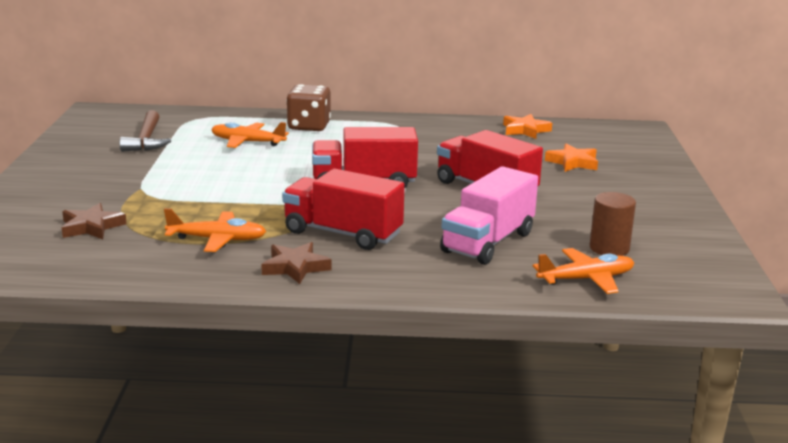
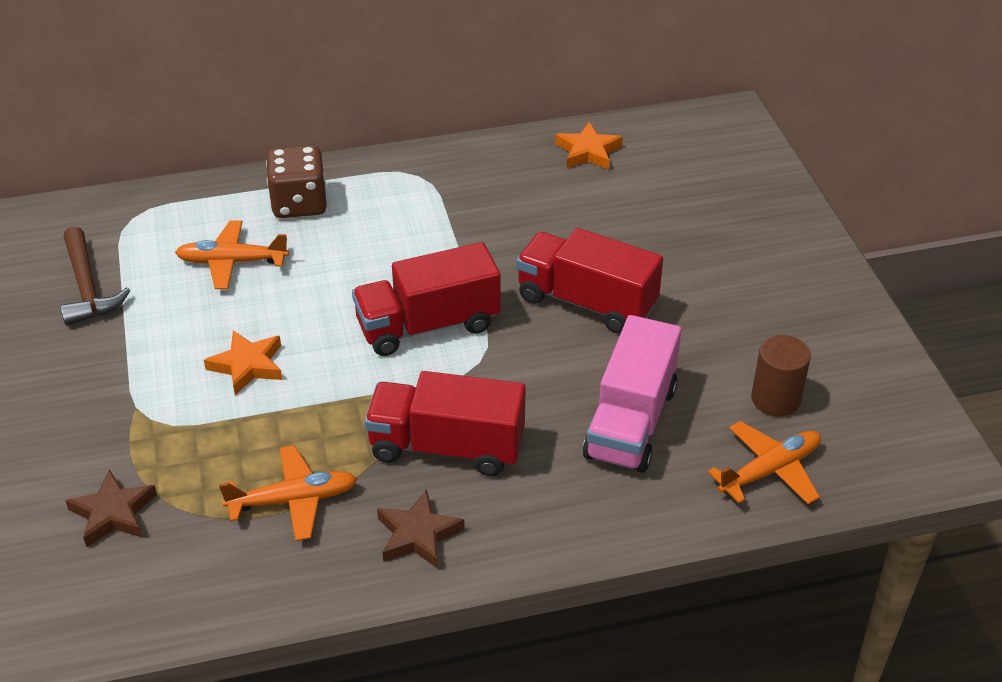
camera: 15 degrees left, 20 degrees up
orange star [545,144,598,172] -> orange star moved to [204,330,282,395]

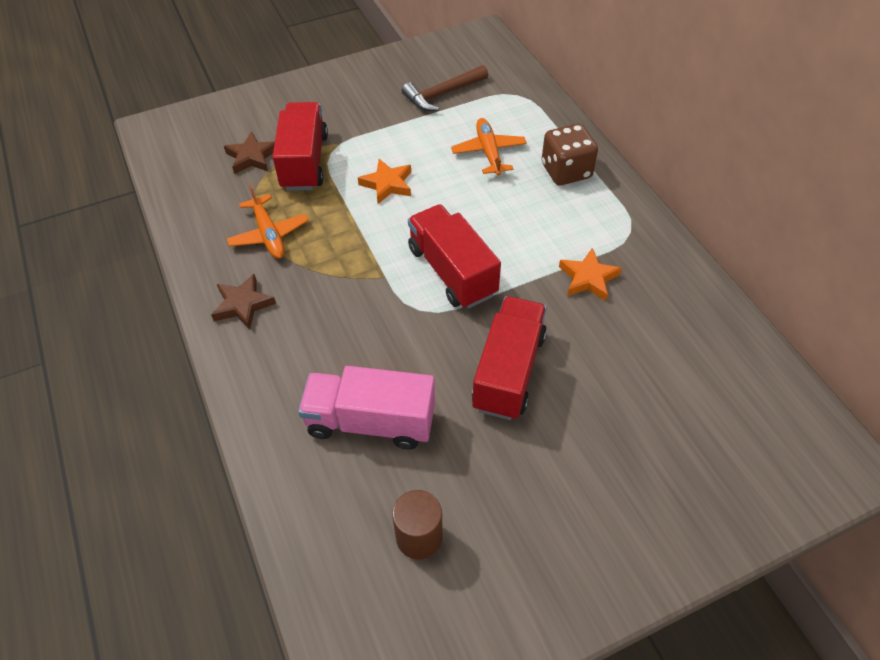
camera: 80 degrees right, 10 degrees up
red truck [364,371,526,476] -> red truck moved to [273,102,328,191]
orange star [555,122,623,170] -> orange star moved to [559,248,622,301]
orange plane [708,421,821,504] -> none

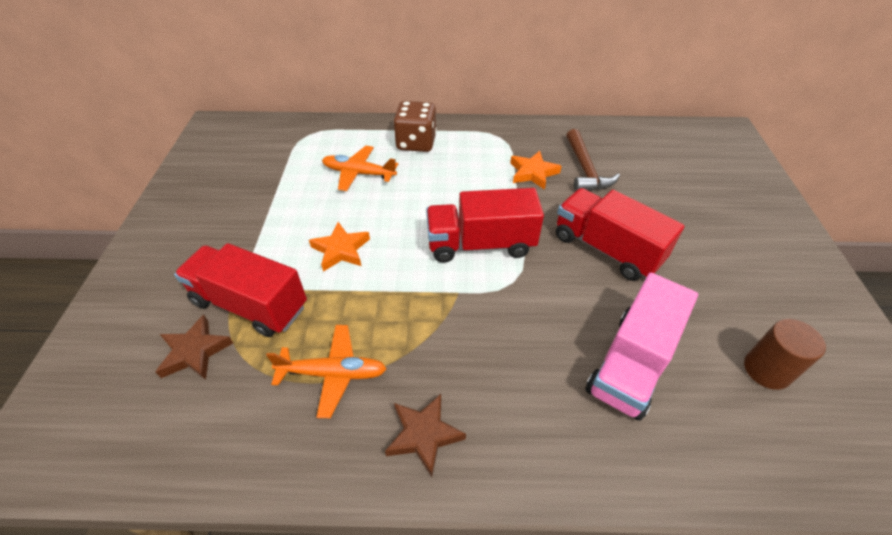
camera: 65 degrees left, 5 degrees down
brown hammer [402,65,488,111] -> brown hammer moved to [566,129,620,191]

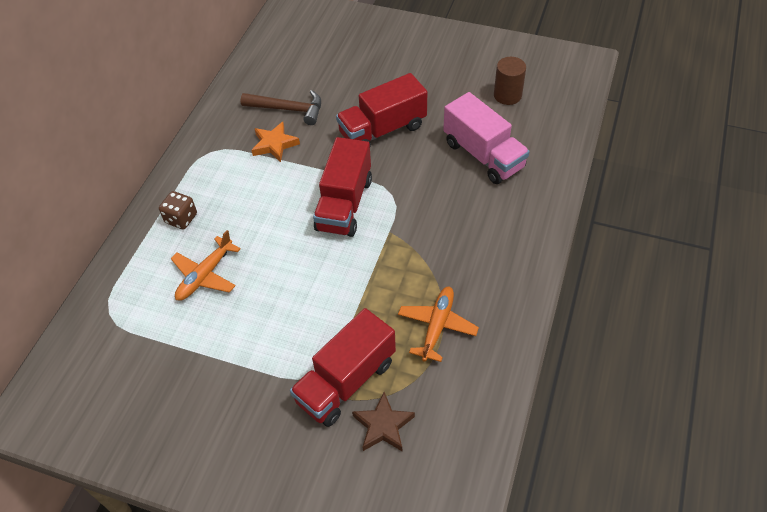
camera: 70 degrees left, 5 degrees up
orange star [309,222,370,272] -> none
brown star [385,394,466,477] -> none
brown dice [393,101,437,152] -> brown dice [159,191,197,229], size x0.66

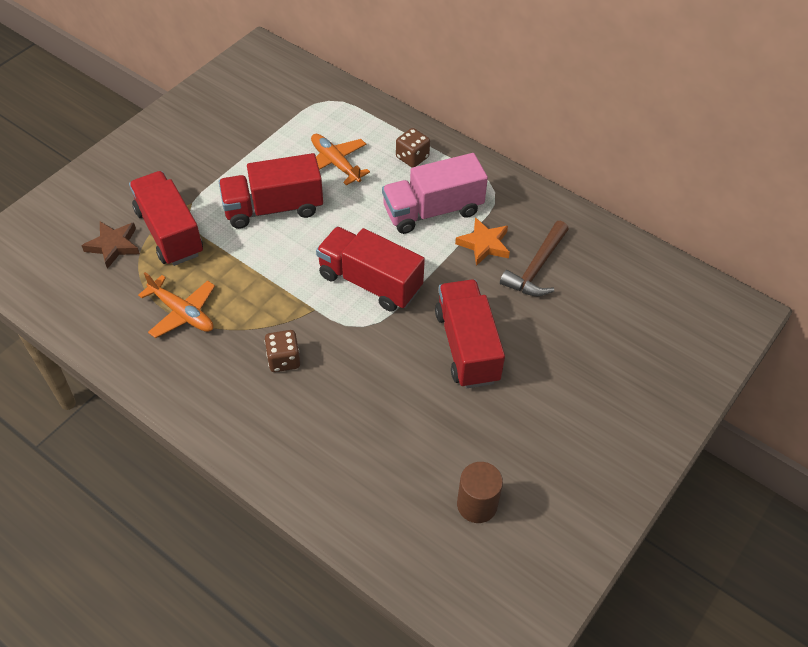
camera: 105 degrees right, 0 degrees up
pink truck [443,92,530,184] -> pink truck moved to [382,153,488,234]
none -> red truck [219,153,323,229]
none -> brown dice [264,330,300,372]

